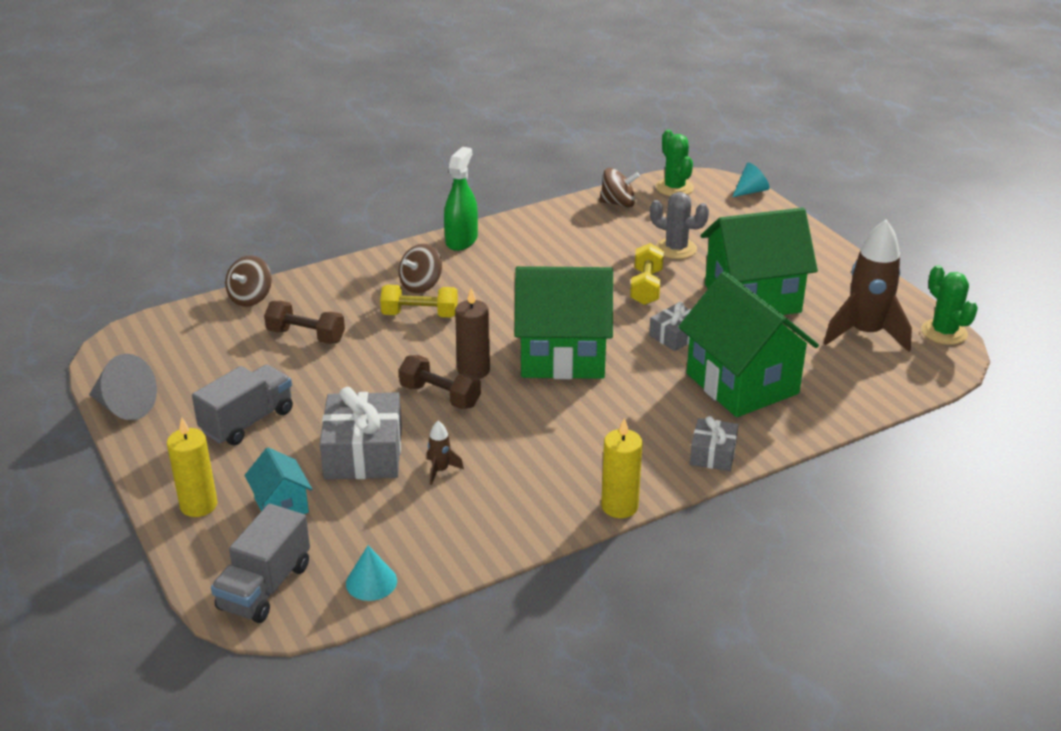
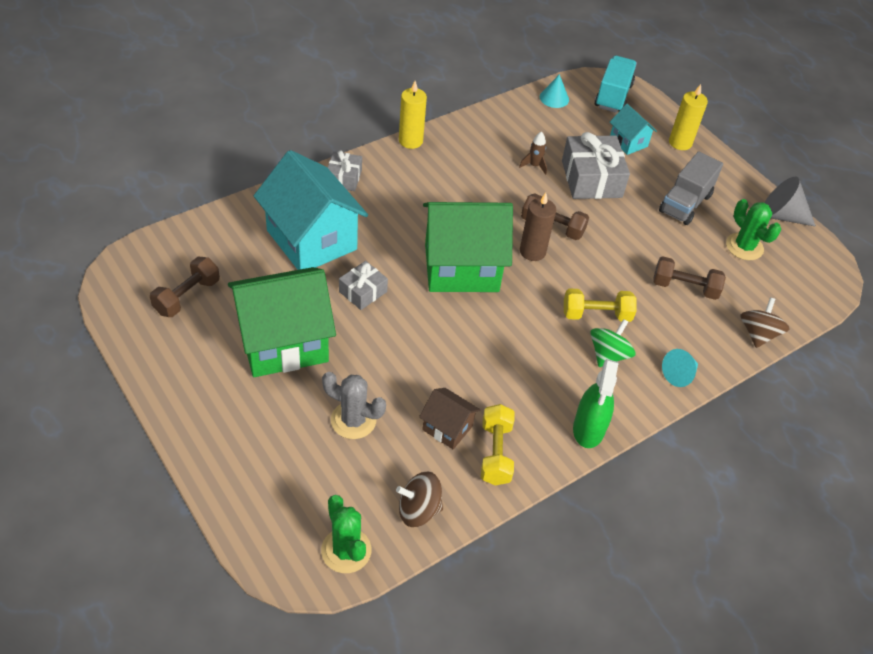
camera: 170 degrees right, 15 degrees up
grey truck [211,504,310,623] -> turquoise truck [594,56,637,113]
brown spinning top [399,244,442,293] -> green spinning top [590,319,635,367]
yellow dumbbell [630,243,664,305] -> yellow dumbbell moved to [481,404,515,485]
green house [678,272,819,417] -> turquoise house [254,150,368,270]
turquoise cone [732,163,770,197] -> turquoise cone moved to [662,349,698,387]
brown rocket [824,219,912,352] -> brown dumbbell [150,257,220,317]
green cactus [921,265,978,345] -> green cactus moved to [726,199,781,260]
none -> brown house [419,388,480,449]

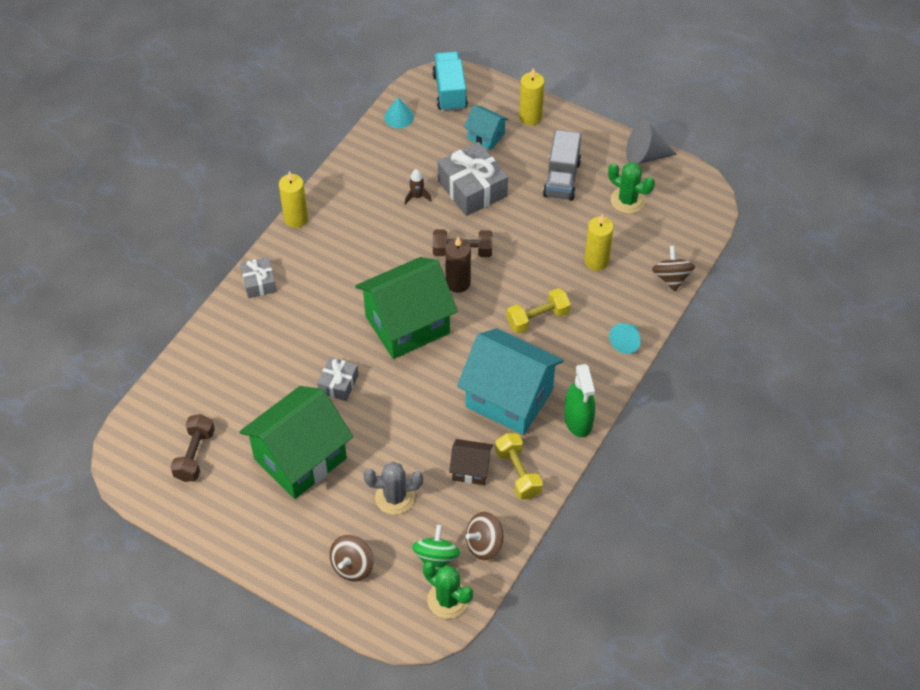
camera: 20 degrees left, 5 degrees up
turquoise house [254,150,368,270] -> turquoise house moved to [457,328,564,435]
green spinning top [590,319,635,367] -> green spinning top moved to [412,525,460,572]
brown dumbbell [653,256,726,300] -> yellow candle [584,214,614,271]
none -> brown spinning top [330,535,374,581]

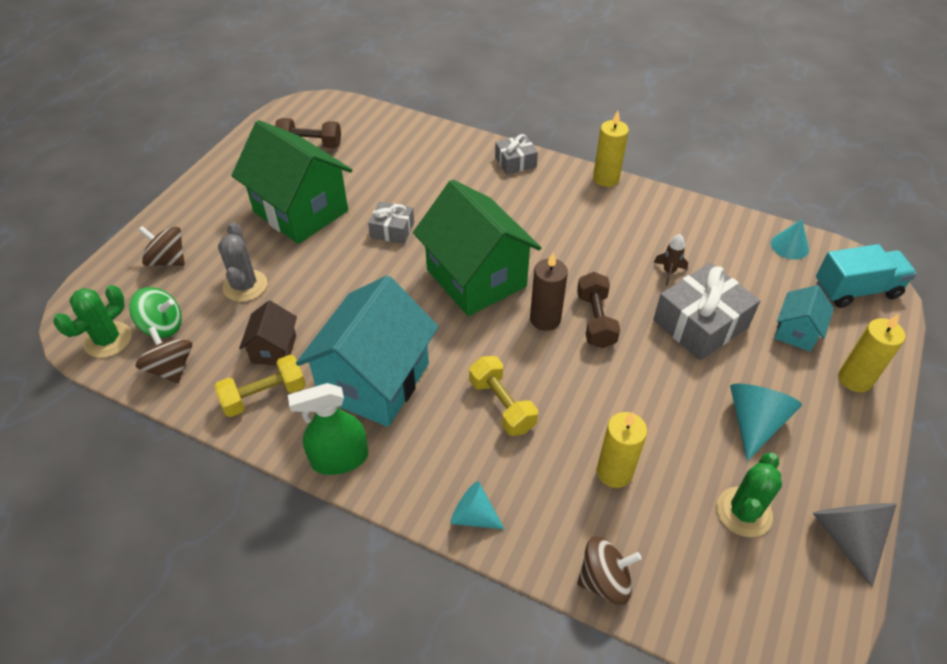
camera: 85 degrees right, 5 degrees down
grey truck [543,130,581,201] -> turquoise cone [730,384,802,461]

